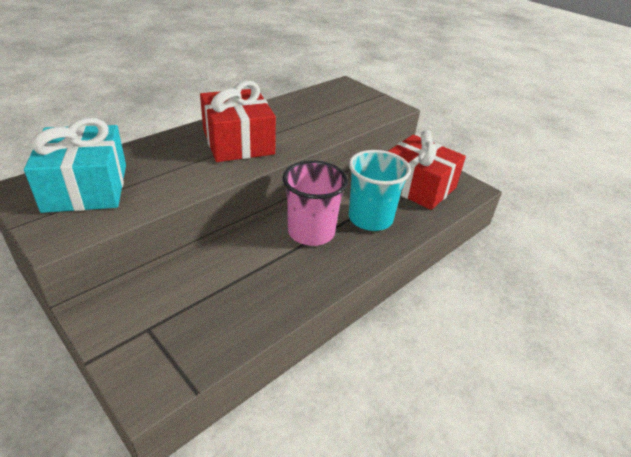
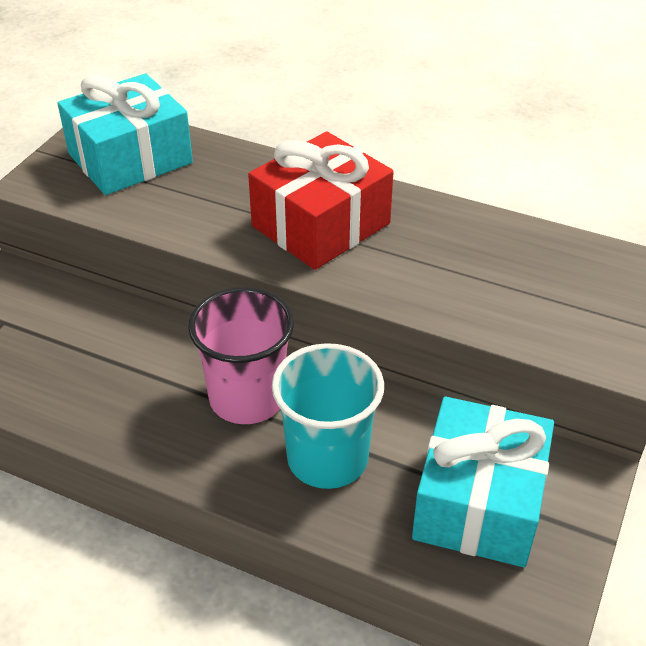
camera: 70 degrees right, 5 degrees up
red gift [388,130,466,210] -> turquoise gift [412,397,554,567]

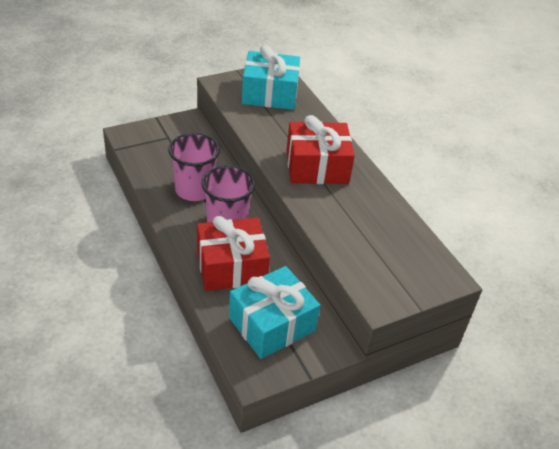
camera: 35 degrees right, 0 degrees up
turquoise cup [272,343,384,489] -> red gift [197,216,270,291]
none -> pink cup [168,133,220,201]

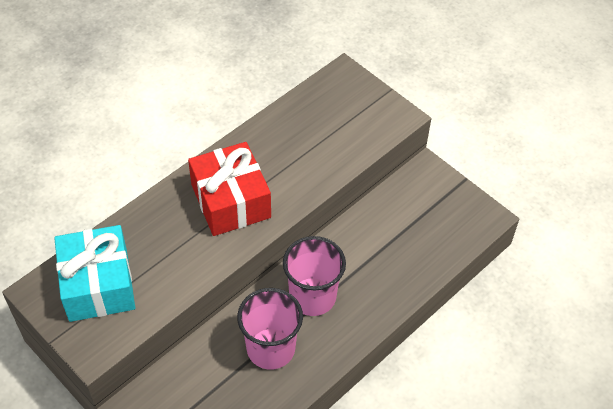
camera: 105 degrees left, 10 degrees up
red gift [197,216,270,291] -> none
turquoise gift [229,266,320,359] -> none

